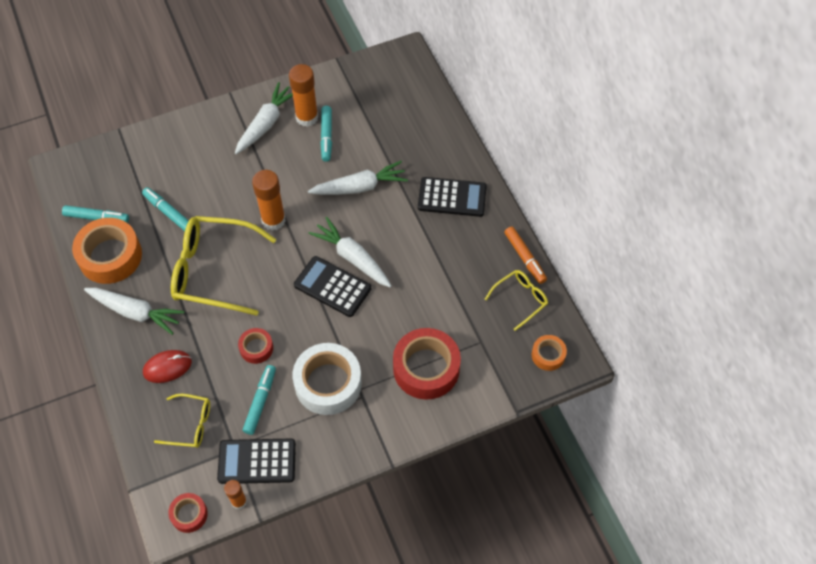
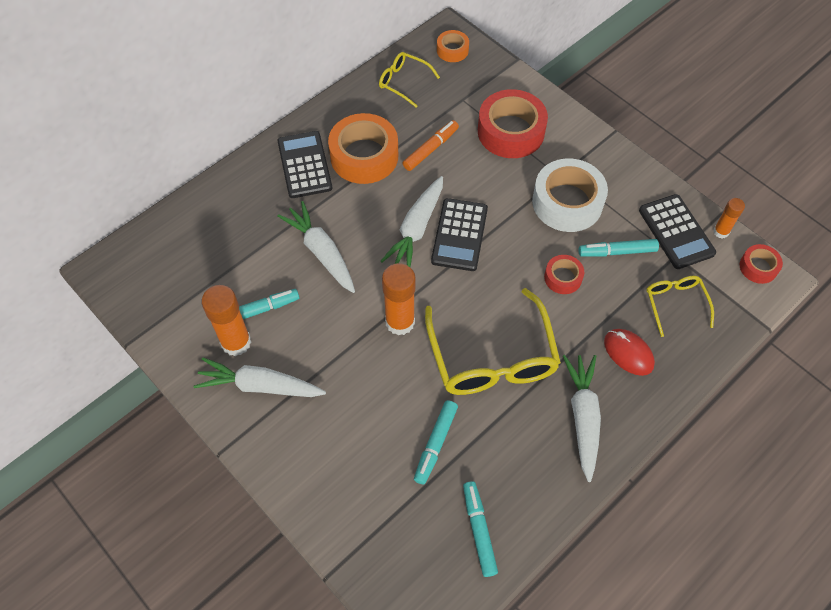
camera: 110 degrees left, 0 degrees up
orange tape [72,218,142,284] -> orange tape moved to [328,113,398,184]
orange marker [504,226,547,284] -> orange marker moved to [403,120,459,171]

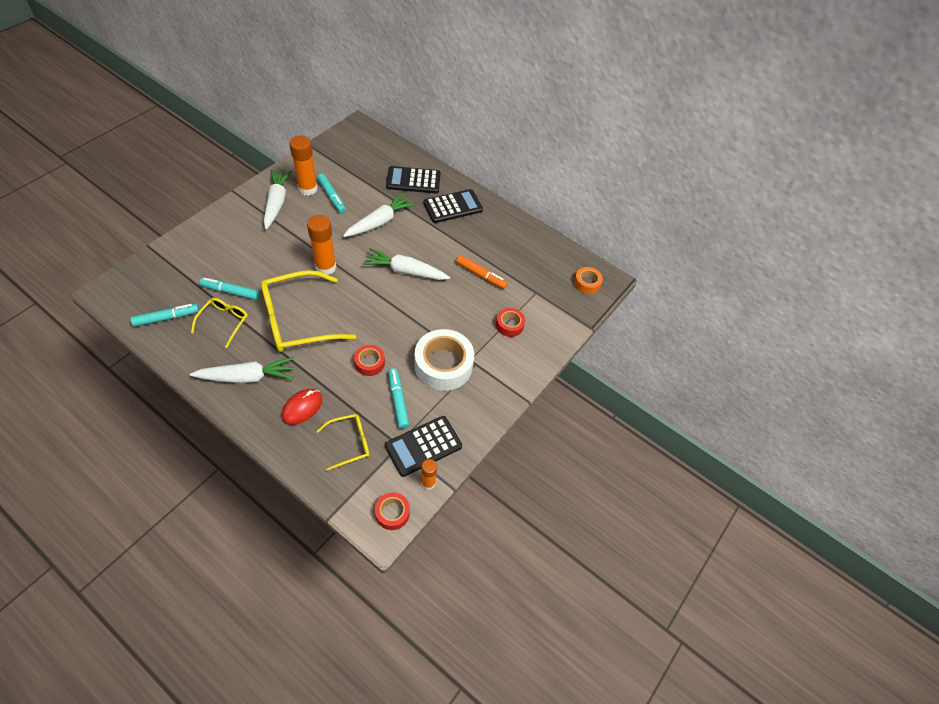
camera: 75 degrees right, 5 degrees down
orange tape [328,113,398,184] -> none
yellow glasses [379,52,440,107] -> yellow glasses moved to [191,298,248,348]
black calculator [431,198,488,271] -> black calculator moved to [386,166,441,193]
red tape [478,89,548,158] -> red tape [496,308,525,337], size x0.51

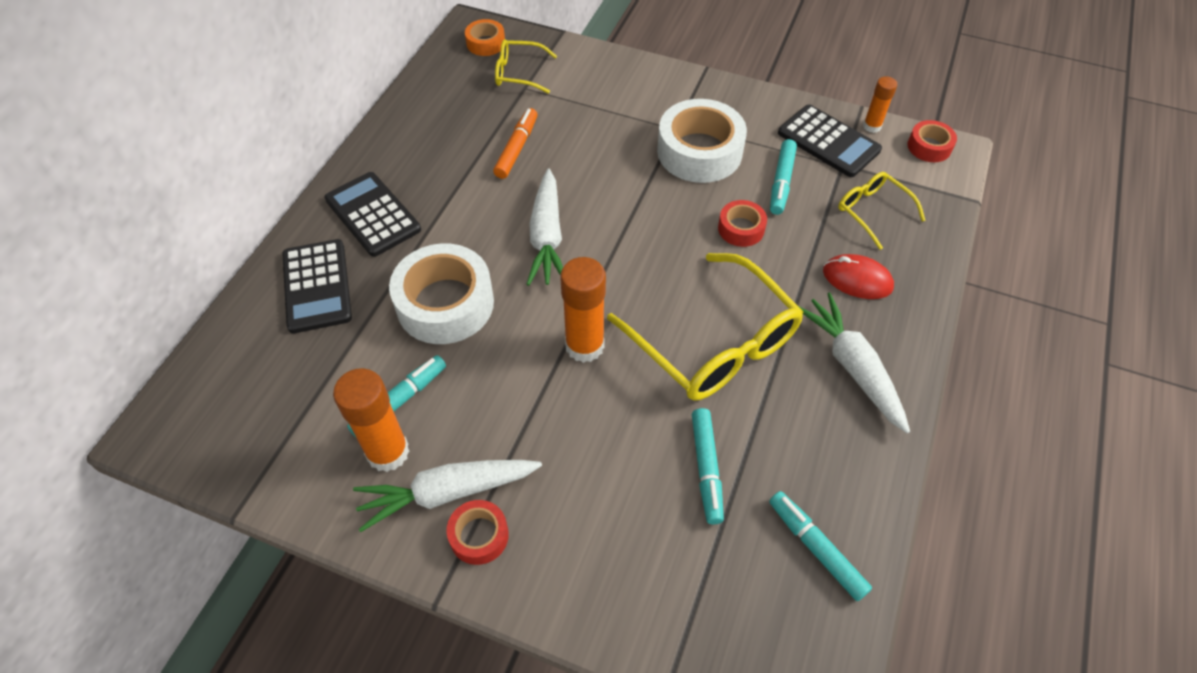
camera: 100 degrees left, 0 degrees up
yellow glasses [191,298,248,348] -> yellow glasses moved to [495,39,557,94]
white carrot [343,193,416,237] -> white tape [389,244,494,344]
turquoise marker [388,368,409,429] -> turquoise marker turned 45 degrees counterclockwise [770,139,797,215]
red tape [496,308,525,337] -> red tape moved to [446,500,509,565]

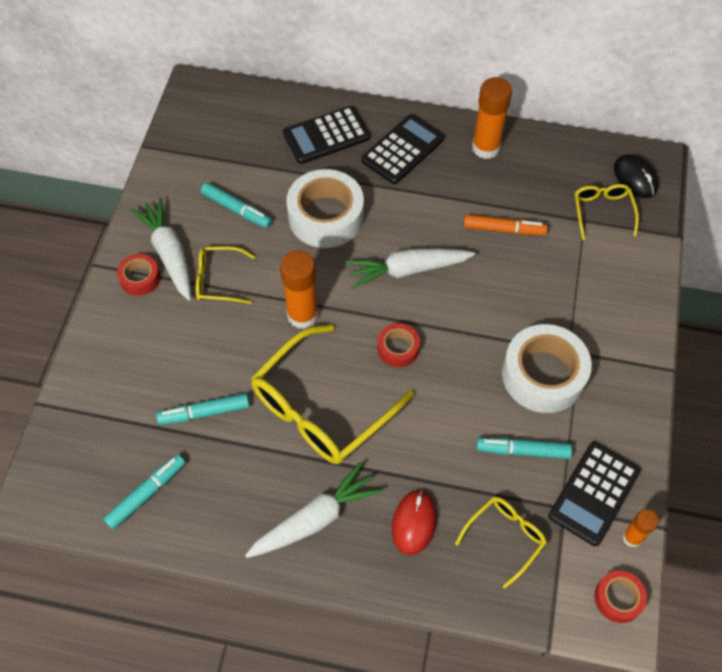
camera: 80 degrees right, 5 degrees up
orange glue stick [333,368,409,472] -> orange glue stick moved to [472,77,512,159]
orange tape [465,19,505,56] -> black mouse [614,154,658,198]
red tape [718,200,767,247] -> red tape moved to [378,323,420,367]
none -> yellow glasses [196,246,255,304]

